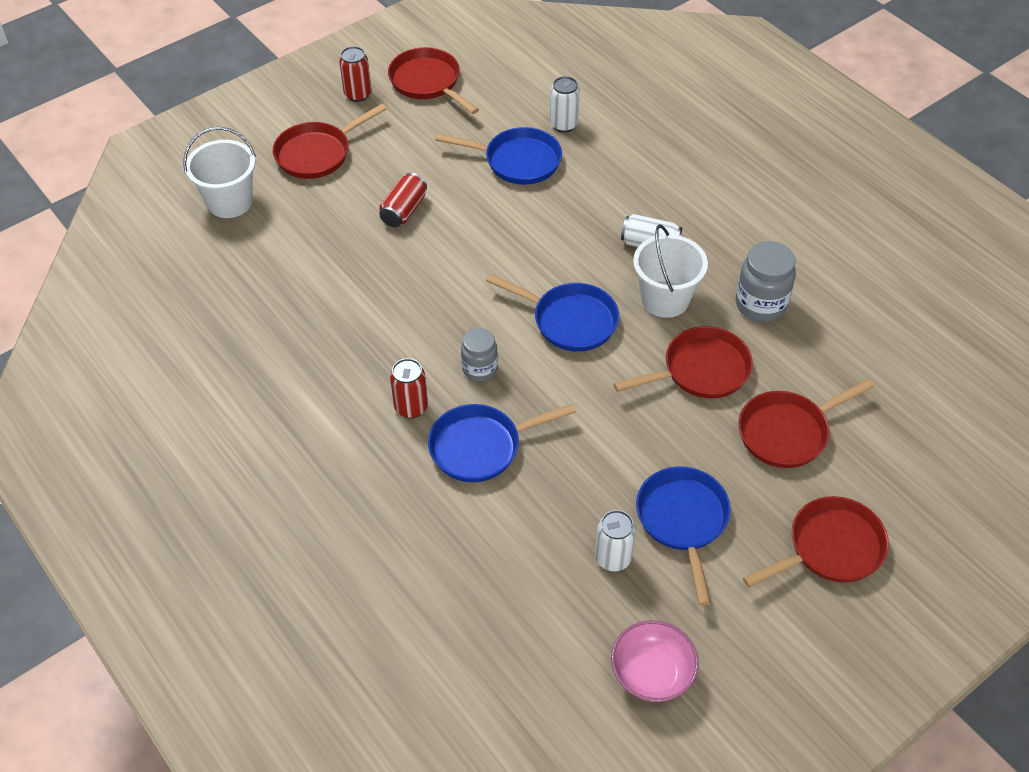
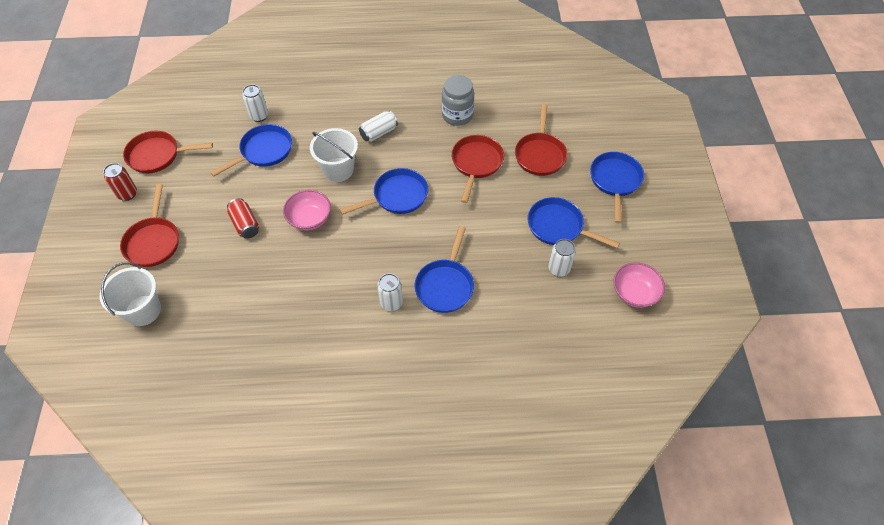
camera: 55 degrees left, 5 degrees up
red can [390,358,428,418] -> white can [377,273,403,311]
grey jar [461,328,498,382] -> none
white bucket [633,224,708,318] -> white bucket moved to [310,128,358,182]
red pan [743,496,889,588] -> blue pan [590,152,644,223]
none -> pink bowl [283,190,331,230]

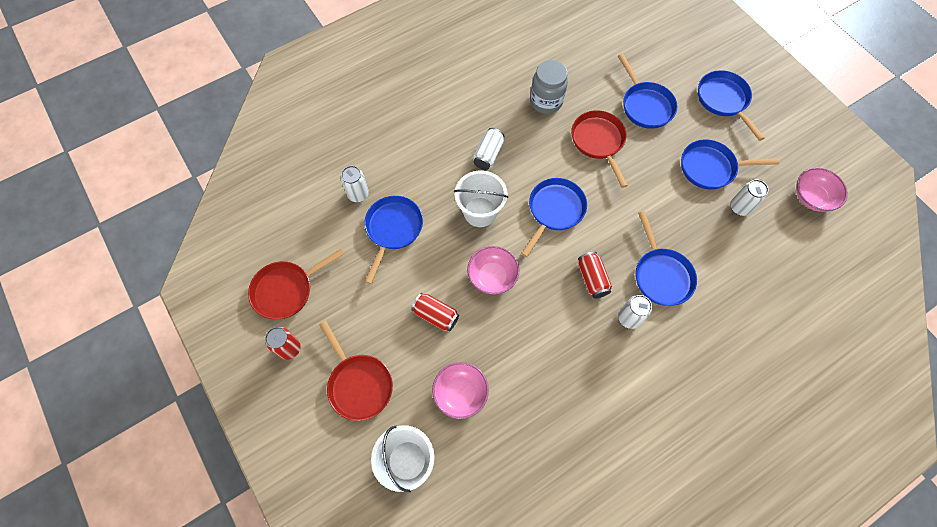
camera: 30 degrees left, 10 degrees up
red pan [515,104,568,176] -> blue pan [618,54,677,129]
none -> pink bowl [432,362,489,419]
none -> red can [578,252,612,299]

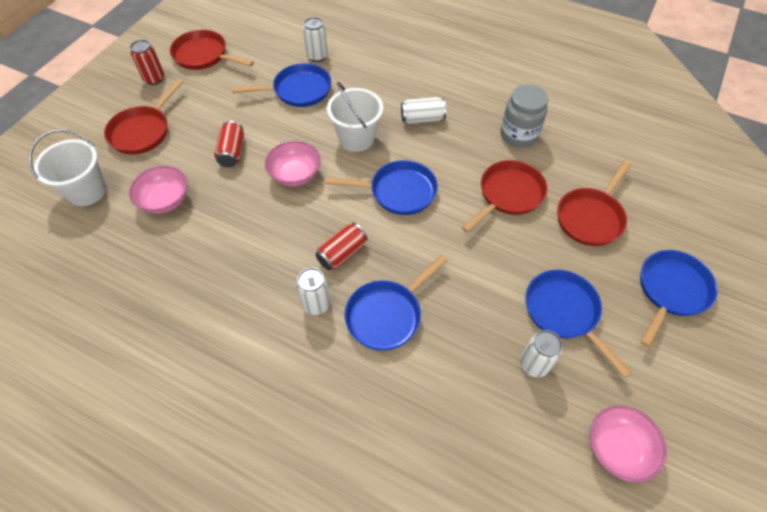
camera: 60 degrees right, 10 degrees down
blue pan [618,54,677,129] -> red pan [557,161,631,246]

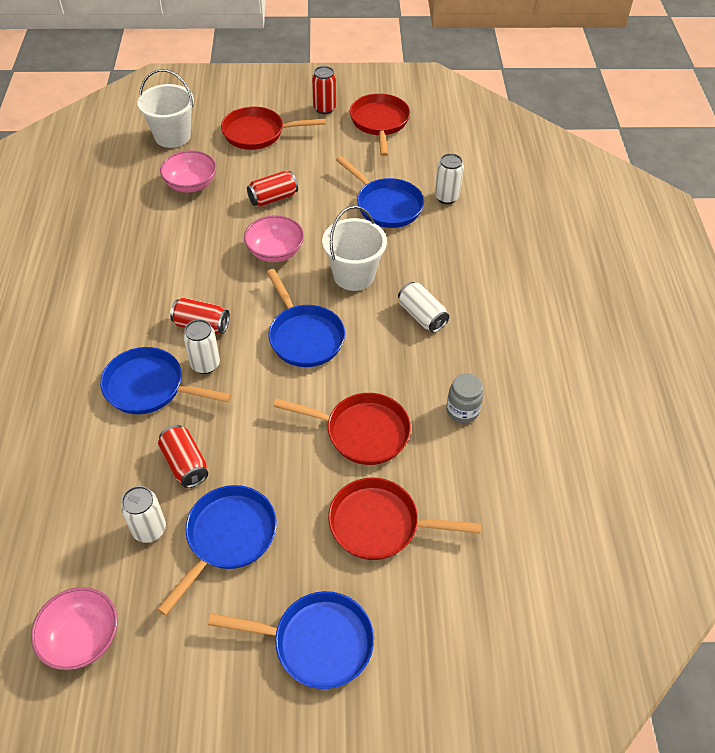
camera: 60 degrees right, 5 degrees down
white can [296,268,330,315] -> white can moved to [183,319,220,374]
grey jar [501,84,548,147] -> grey jar [446,373,483,423], size x0.66
none -> red can [158,425,208,488]

